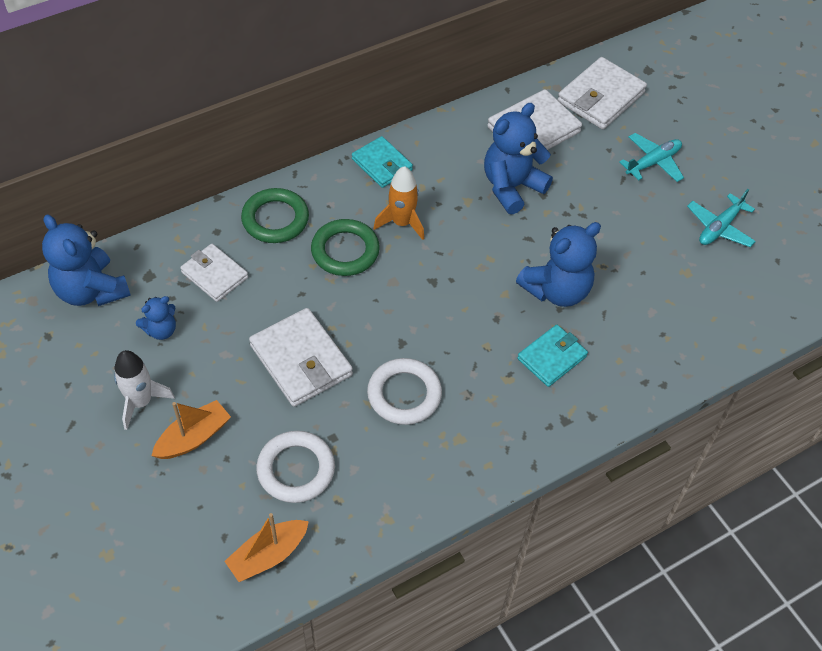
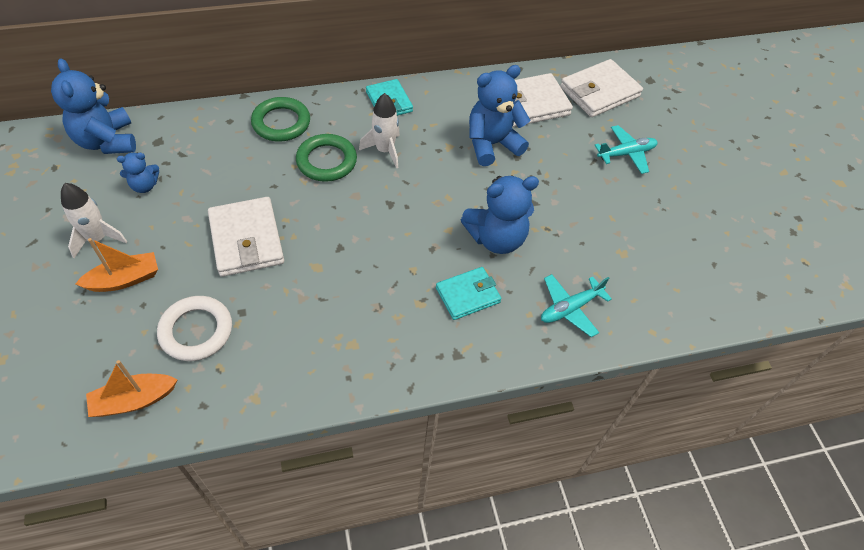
camera: 15 degrees right, 0 degrees up
white wallet [180,244,248,302] -> none
white ring [367,358,442,425] -> none
orange rocket [373,166,424,240] -> white rocket [359,93,400,168]
turquoise plane [687,189,756,247] -> turquoise plane moved to [541,274,612,337]

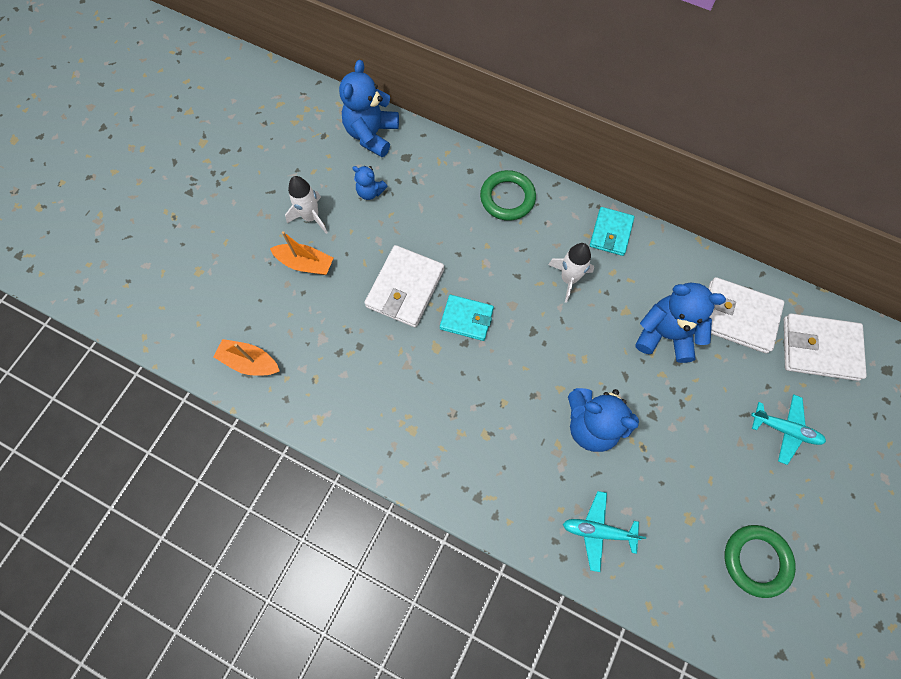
camera: 45 degrees right, 15 degrees up
white ring [157,296,232,361] -> none
green ring [296,134,357,182] -> green ring moved to [725,525,796,598]
turquoise wallet [436,267,501,320] -> turquoise wallet moved to [440,295,494,341]

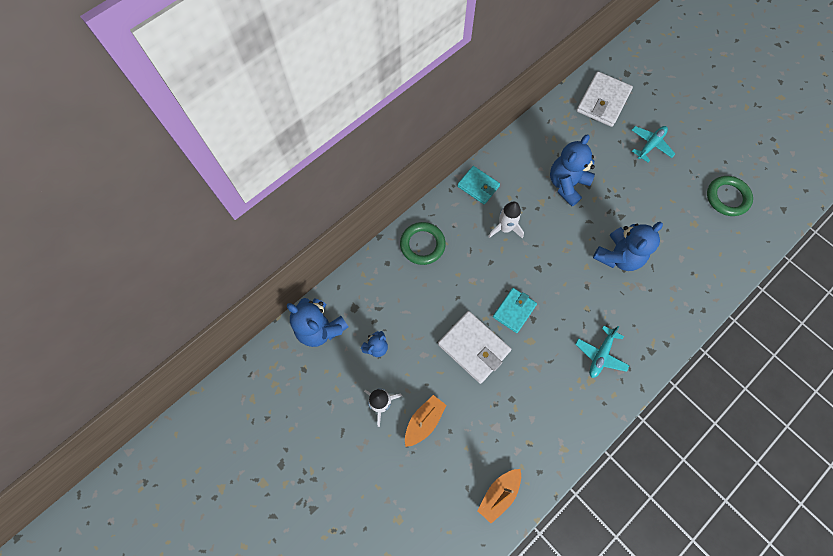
camera: 70 degrees left, 0 degrees up
turquoise plane [563,491,646,572] -> turquoise plane moved to [575,326,630,378]
white wallet [708,277,784,354] -> none

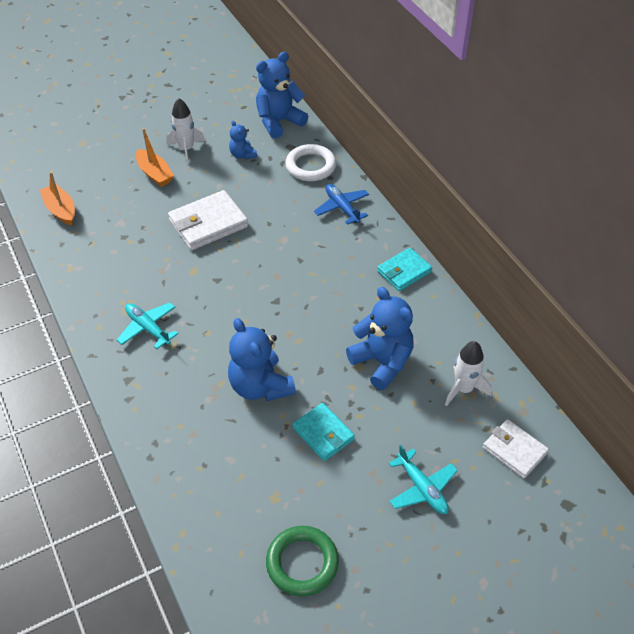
camera: 105 degrees right, 20 degrees down
green ring [400,222,446,265] -> blue plane [314,184,369,225]
white rocket [488,201,524,239] -> white rocket moved to [445,341,492,406]
turquoise wallet [493,288,537,333] -> turquoise wallet moved to [292,403,355,461]
white wallet [577,72,633,127] -> white wallet [483,419,549,479], size x0.65
none -> white ring [285,144,336,181]

